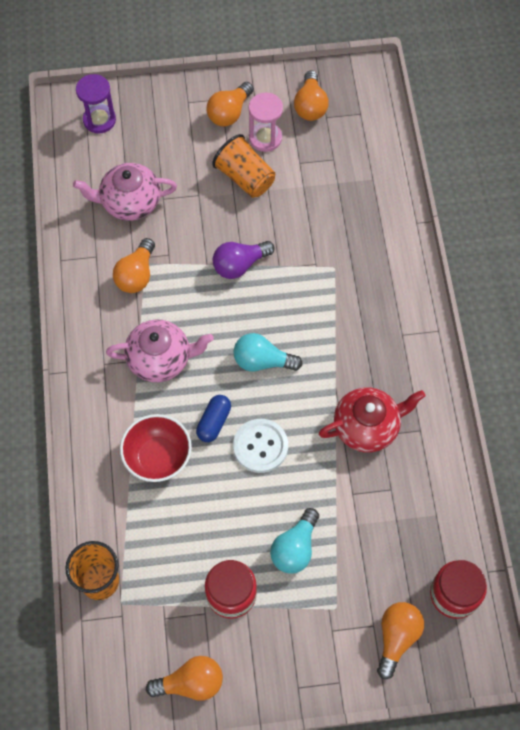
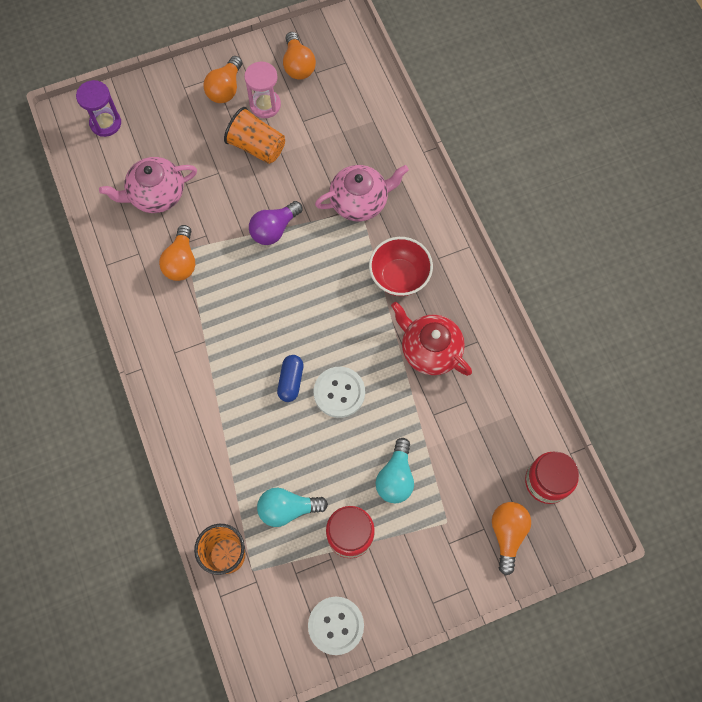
camera: 15 degrees left, 5 degrees up
pink teapot [106,320,214,382] -> pink teapot moved to [315,165,409,221]
red bowl [120,414,192,482] -> red bowl moved to [369,237,433,296]
orange light bulb [146,656,223,701] -> white button [308,597,364,655]
turquoise light bulb [233,333,303,371] -> turquoise light bulb moved to [257,488,328,527]
red teapot [319,387,425,452] -> red teapot turned 105 degrees counterclockwise [391,302,472,376]

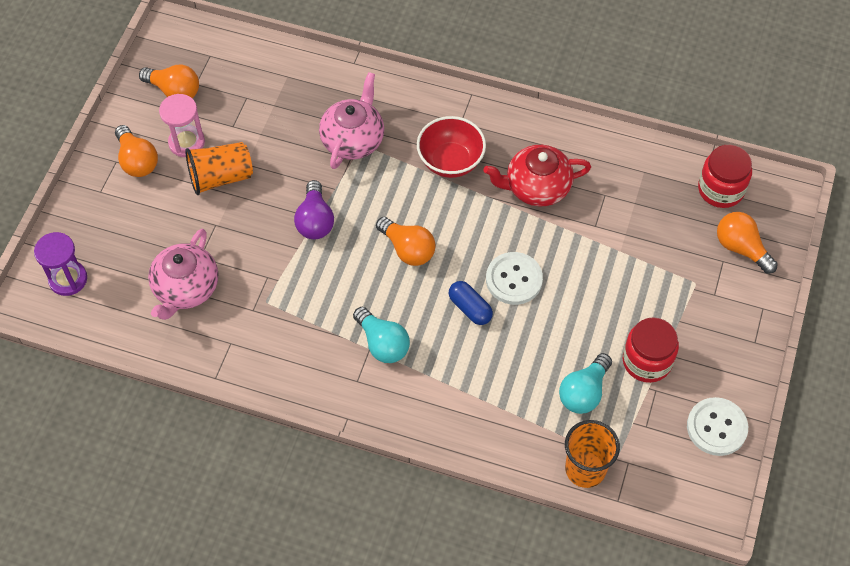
camera: 50 degrees left, 10 degrees down
orange light bulb [159,225,195,281] -> orange light bulb moved to [376,217,436,266]
turquoise light bulb [376,438,414,503] -> turquoise light bulb moved to [353,307,410,363]

